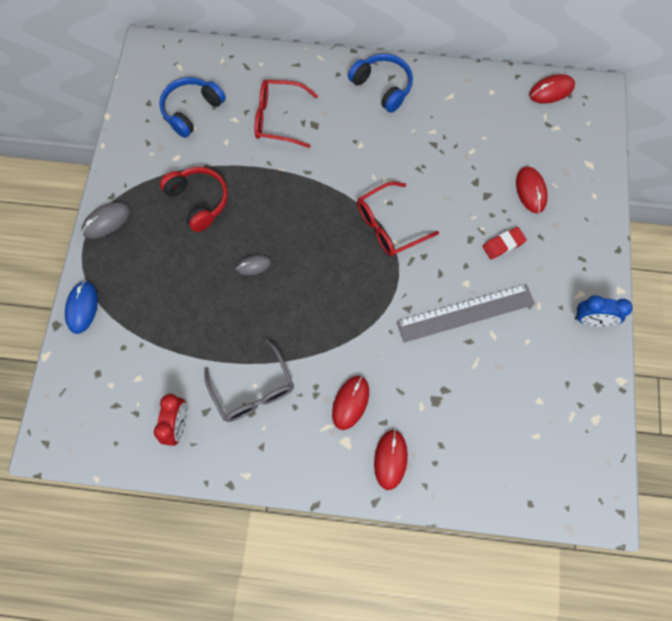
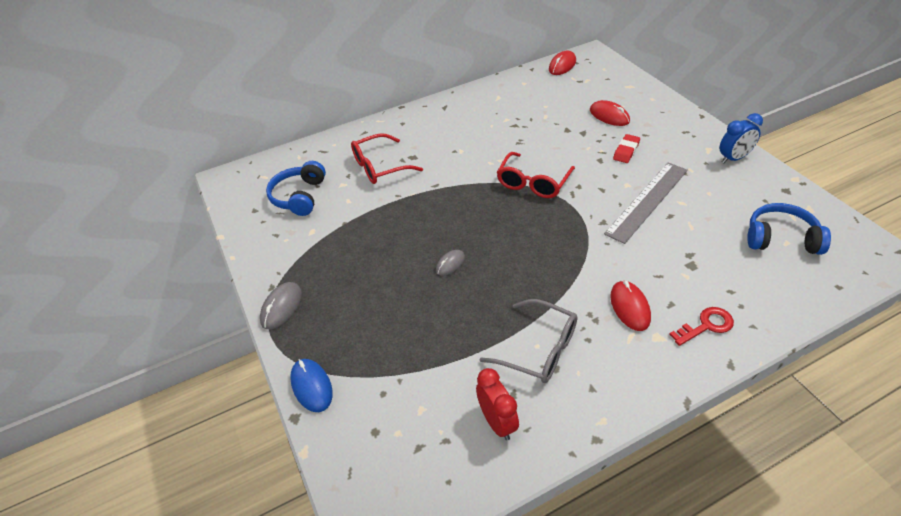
camera: 30 degrees left, 25 degrees down
red headphones [160,167,228,232] -> none
blue headphones [348,54,413,113] -> blue headphones moved to [747,203,831,255]
red mouse [374,429,408,490] -> red key [669,307,734,346]

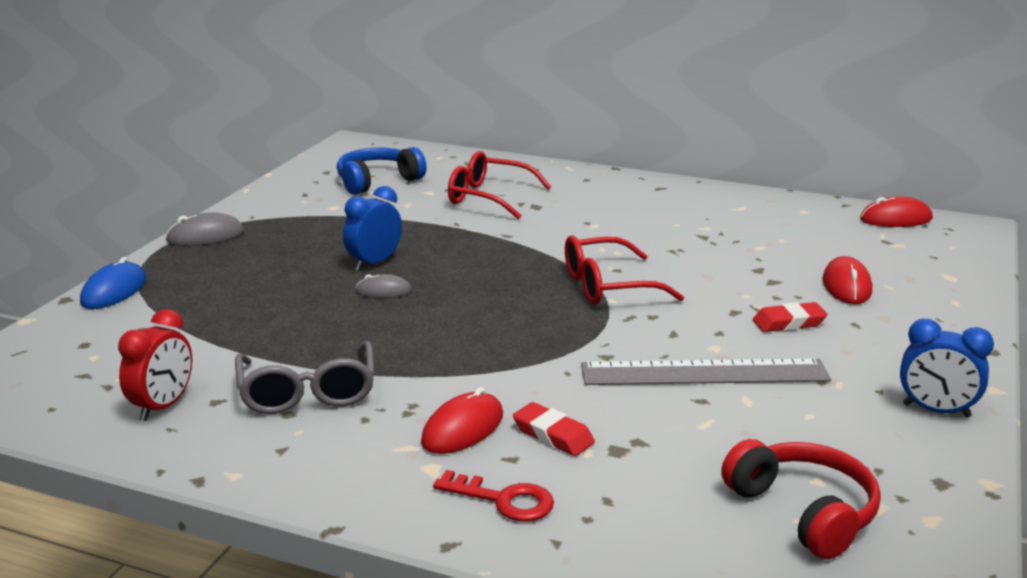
camera: 45 degrees right, 20 degrees down
blue headphones [747,203,831,255] -> red headphones [721,439,881,559]
none -> blue clock [343,186,402,271]
none -> red eraser [513,402,595,456]

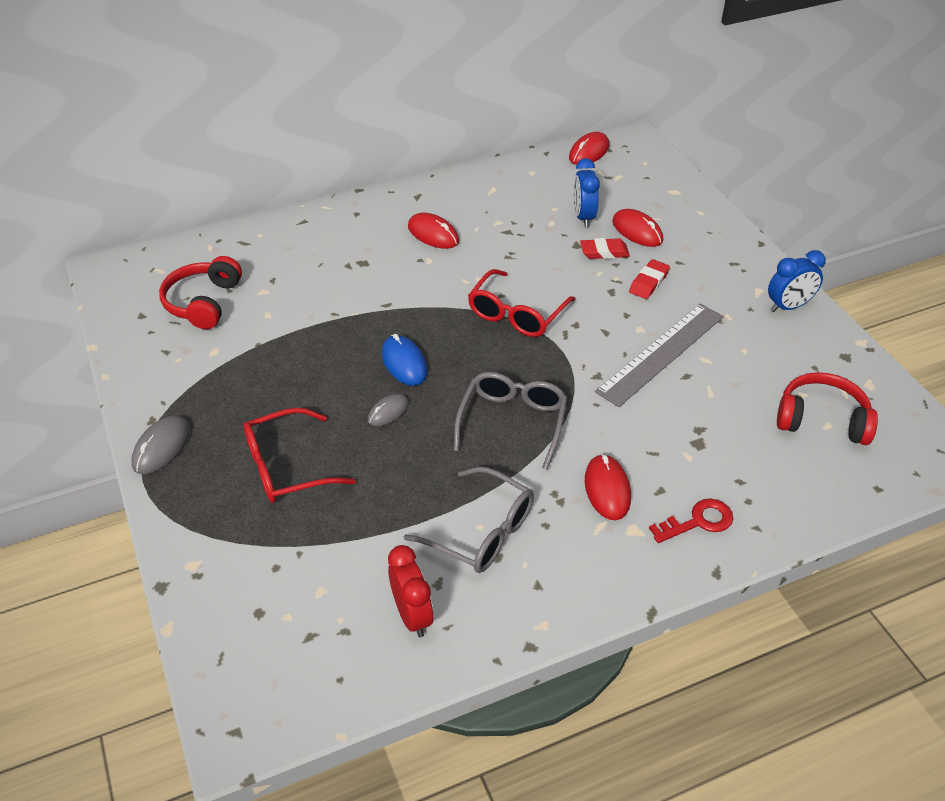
camera: 45 degrees left, 20 degrees up
blue mouse [80,257,146,309] -> blue mouse moved to [382,334,427,386]
blue headphones [337,147,426,195] -> red headphones [159,256,242,329]
blue clock [343,186,402,271] -> blue clock moved to [573,158,600,227]
red glasses [448,151,551,219] -> red glasses moved to [243,408,356,503]
red eraser [513,402,595,456] -> red eraser moved to [580,238,630,259]
none -> red mouse [408,213,459,249]
none -> grey glasses [454,372,567,470]

